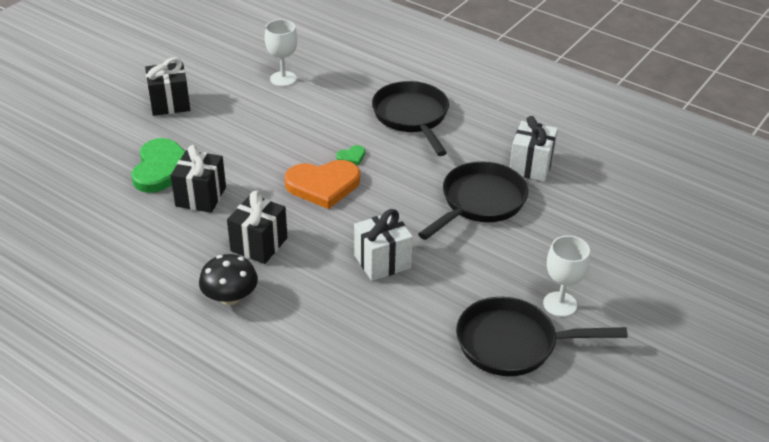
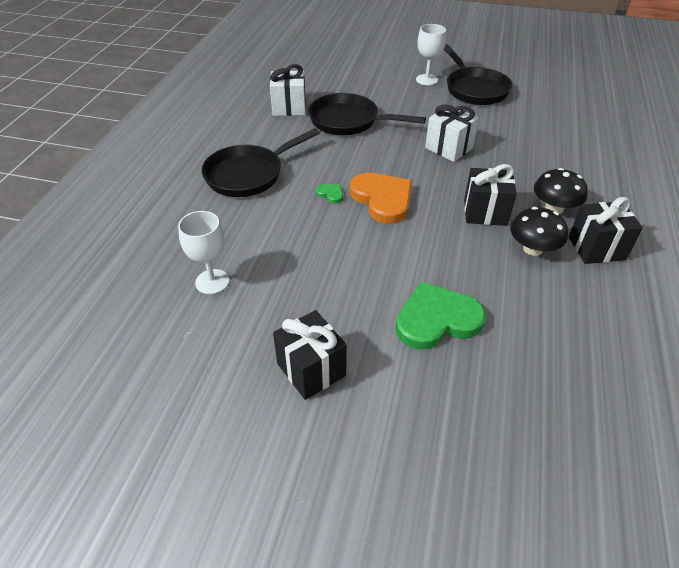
camera: 110 degrees left, 5 degrees up
black gift [170,145,226,213] -> black gift moved to [569,197,643,264]
none -> black mushroom [510,207,568,256]

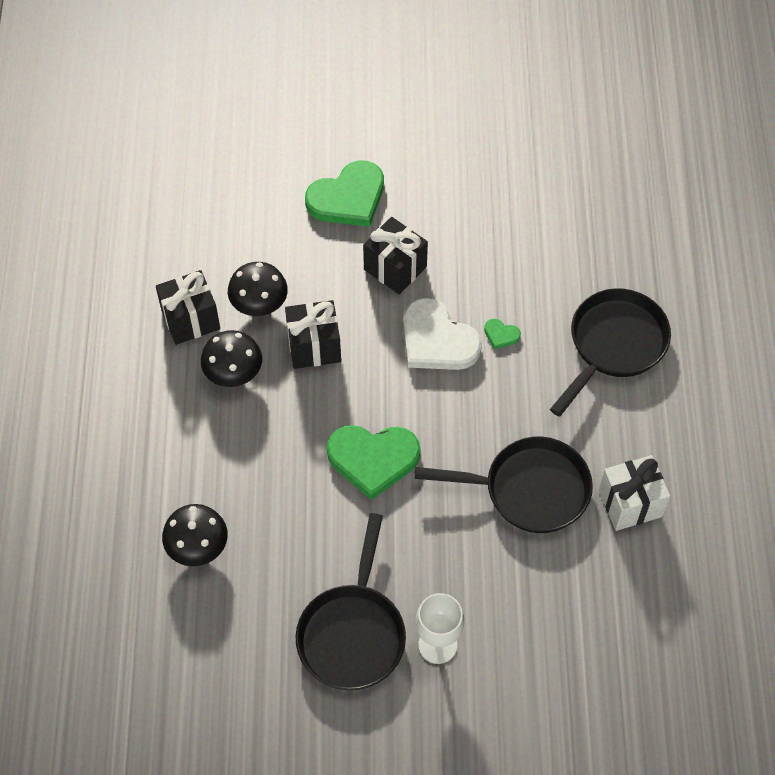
camera: 165 degrees right, 15 degrees up
white goblet [178,211,229,294] -> none
black gift [273,310,347,400] -> black gift moved to [363,217,428,295]
orange heart [350,173,412,224] -> white heart [403,298,482,370]
white gift [425,105,479,162] -> green heart [327,425,420,500]
black pan [444,44,513,105] -> black pan turned 135 degrees counterclockwise [296,513,406,690]
none -> black mushroom [162,504,228,566]

